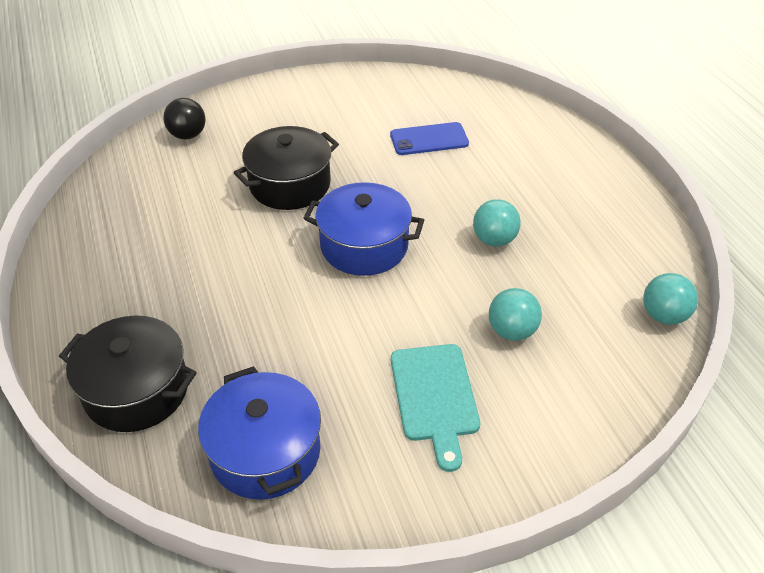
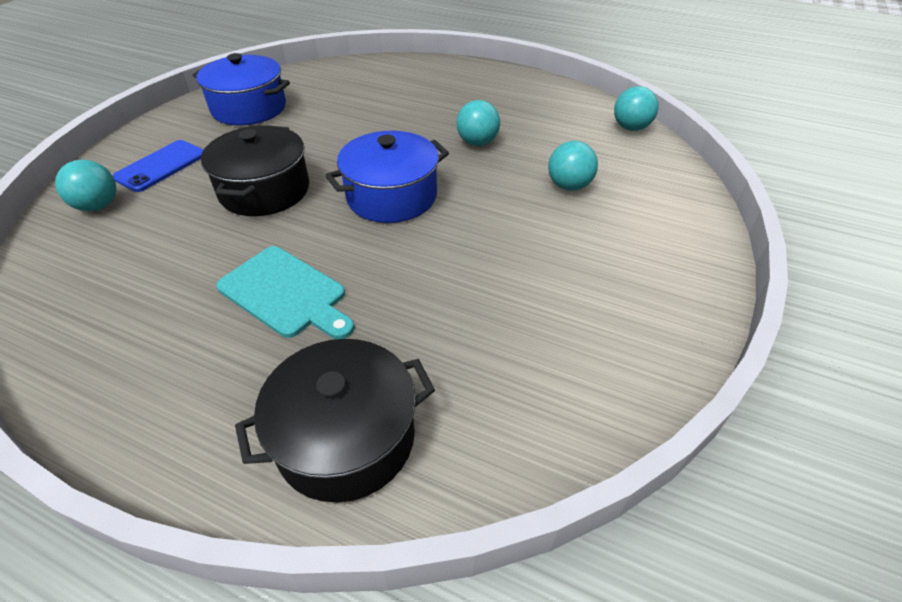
camera: 45 degrees left, 0 degrees up
black ball [163,98,206,140] -> turquoise ball [55,160,116,211]
blue pot [198,366,321,500] -> blue pot moved to [193,53,290,125]
blue phone [390,122,469,155] -> blue phone moved to [112,140,203,192]
turquoise cutting board [391,344,480,472] -> turquoise cutting board moved to [216,246,354,339]

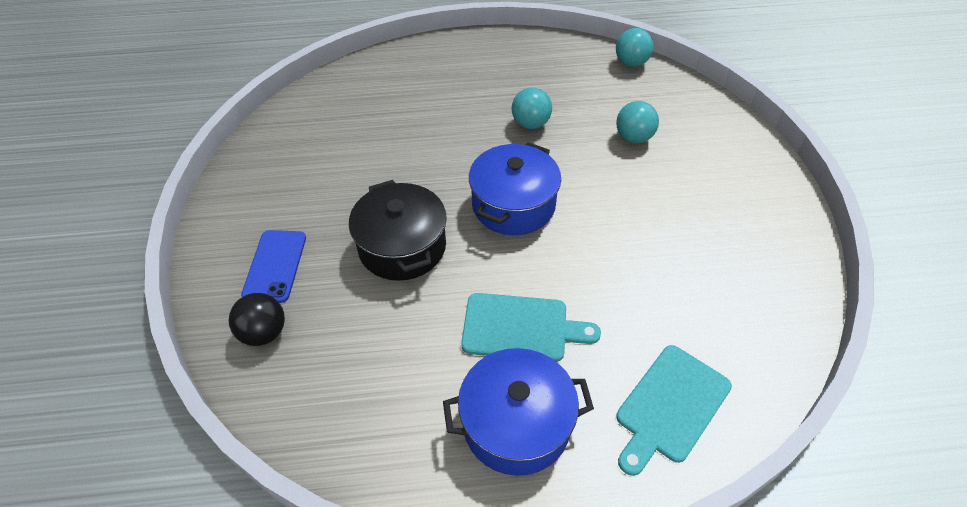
camera: 30 degrees left, 5 degrees up
turquoise ball [55,160,116,211] -> black ball [229,293,285,346]
blue pot [193,53,290,125] -> blue pot moved to [443,348,594,476]
black pot [235,339,435,502] -> turquoise cutting board [616,345,732,476]

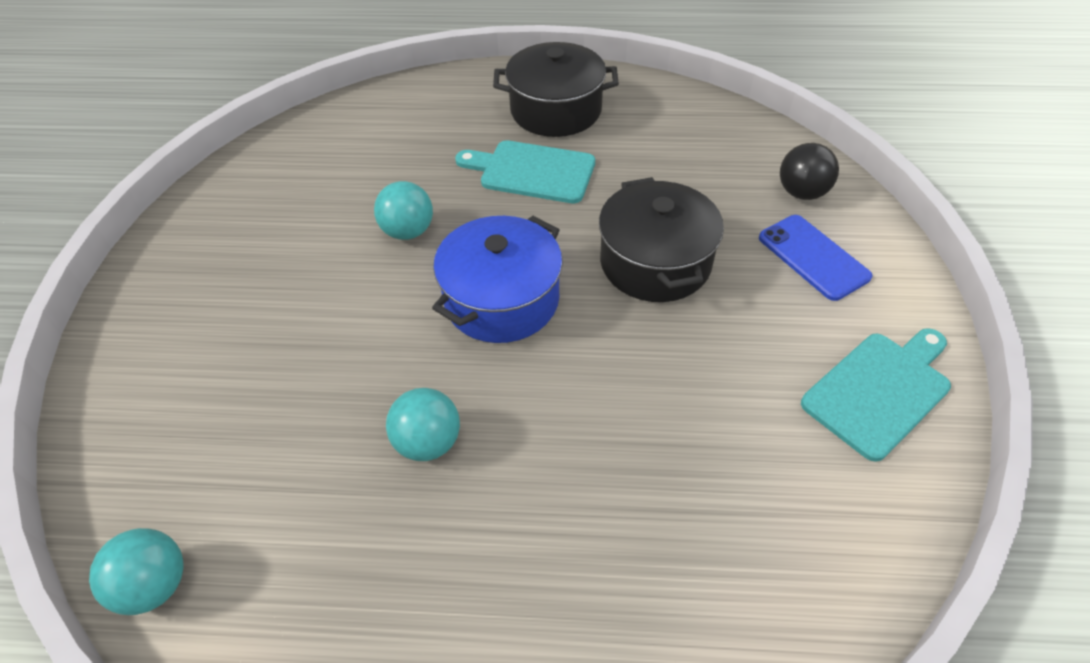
camera: 170 degrees left, 0 degrees up
blue phone [241,230,306,303] -> blue phone turned 45 degrees counterclockwise [759,215,873,301]
blue pot [443,348,594,476] -> black pot [493,42,619,137]
turquoise ball [616,101,659,143] -> turquoise ball moved to [374,181,433,240]
turquoise cutting board [616,345,732,476] -> turquoise cutting board moved to [801,328,951,462]

